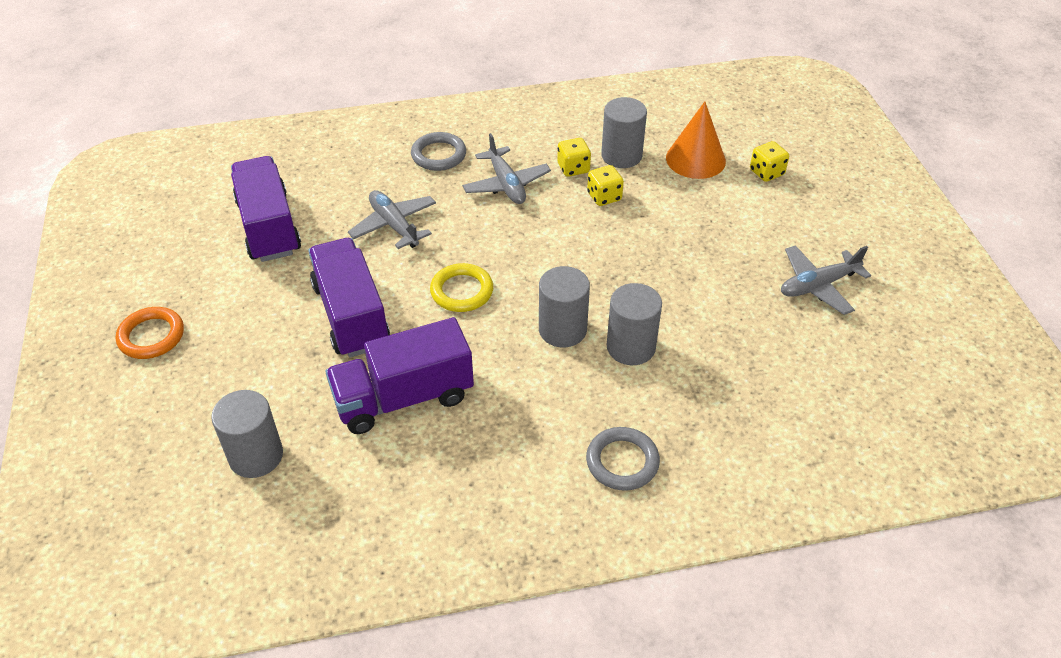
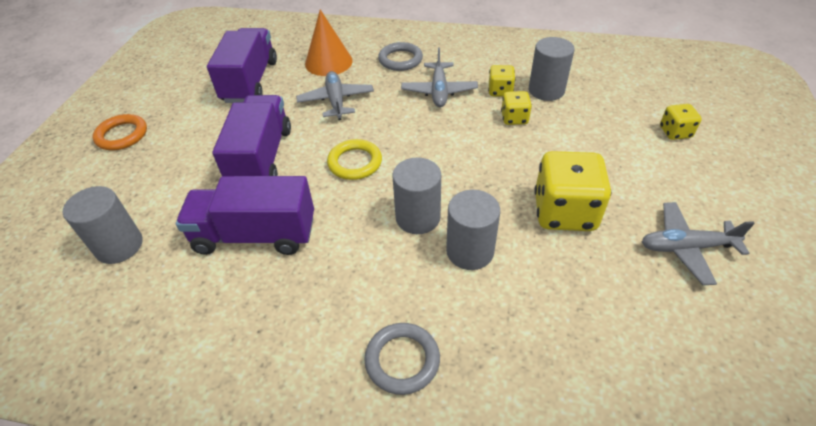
camera: 25 degrees right, 0 degrees up
orange cone [666,102,726,179] -> orange cone moved to [305,10,353,76]
none -> yellow dice [534,151,611,231]

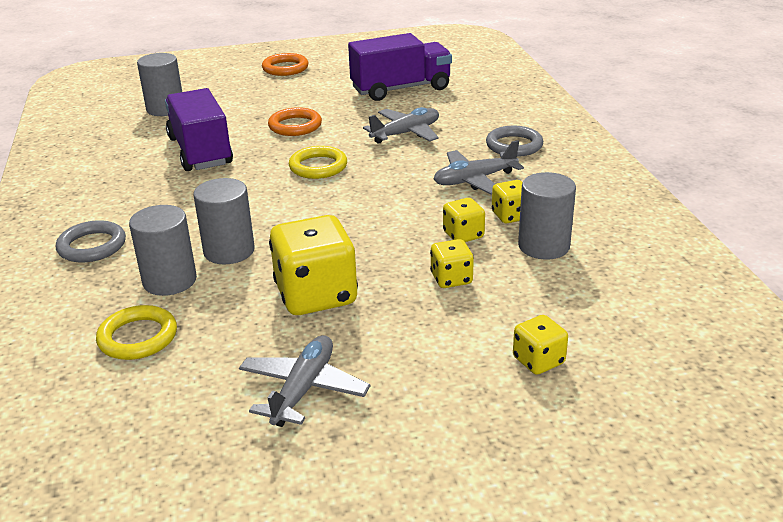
camera: 65 degrees right, 15 degrees down
purple truck [212,95,291,176] -> orange ring [268,107,322,136]
orange cone [305,10,353,76] -> none
grey cylinder [392,158,441,234] -> grey cylinder moved to [129,205,197,296]
grey plane [642,202,755,285] -> grey plane turned 45 degrees clockwise [239,335,370,427]
none -> yellow ring [96,305,177,360]
none -> yellow dice [430,239,474,288]

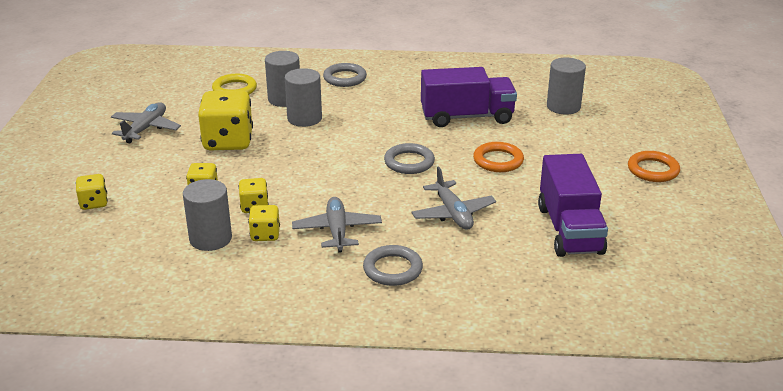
camera: 105 degrees right, 0 degrees up
grey plane [239,335,370,427] -> grey plane turned 105 degrees counterclockwise [111,102,181,143]
yellow ring [289,146,347,179] -> grey ring [384,143,435,174]

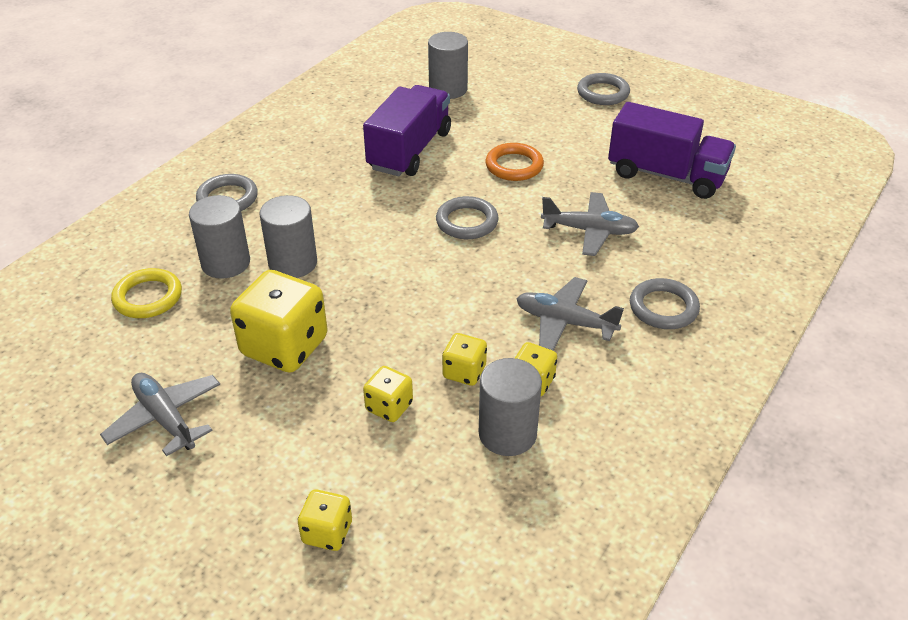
camera: 60 degrees left, 10 degrees up
orange ring [628,151,680,182] -> grey ring [577,73,630,105]

